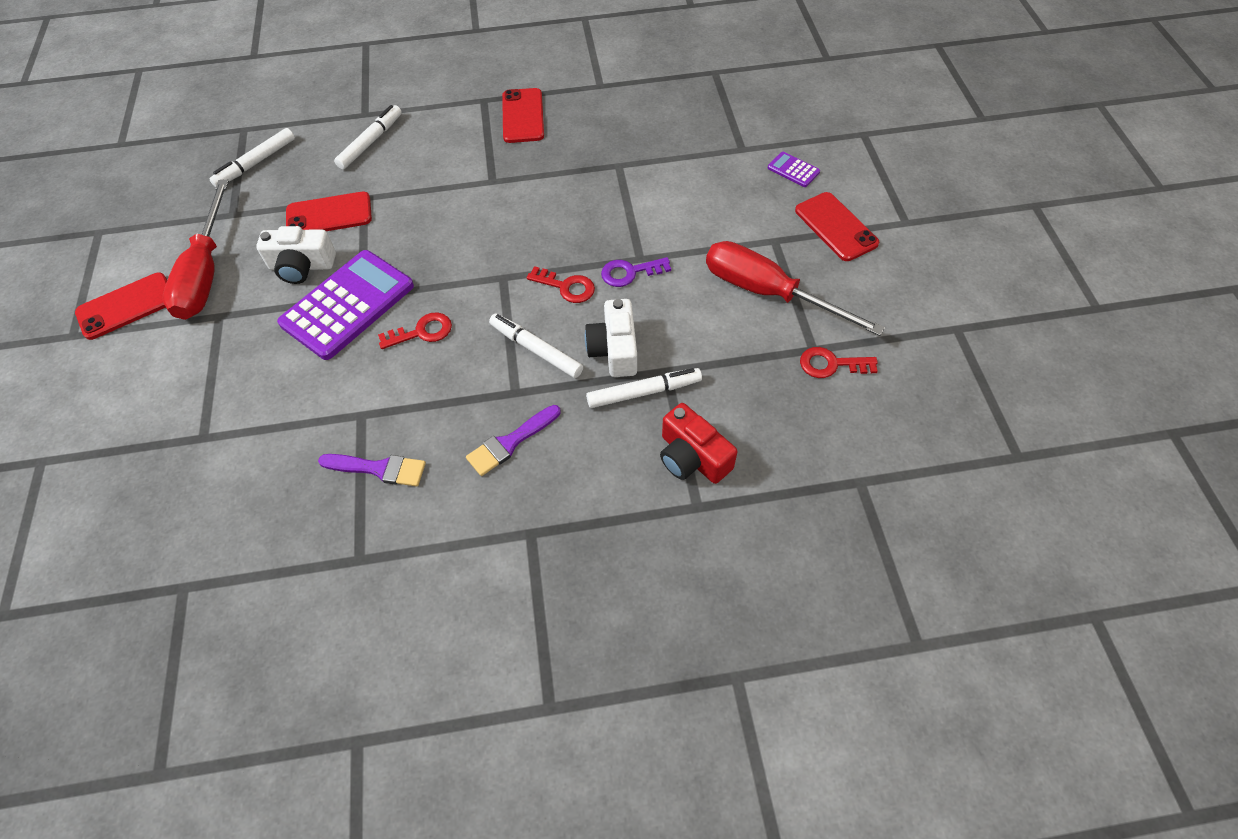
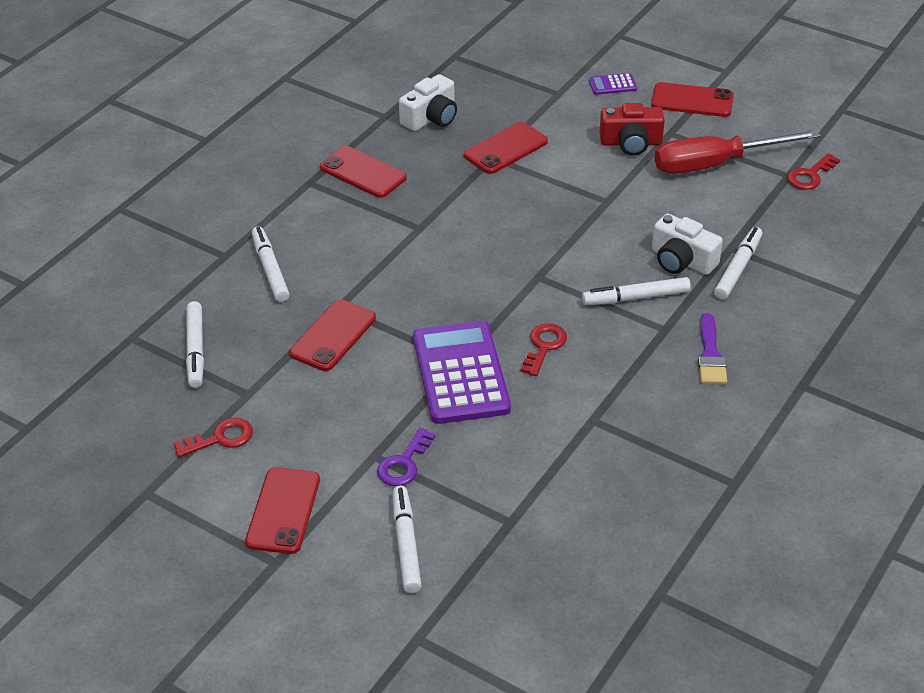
camera: 50 degrees left, 15 degrees down
red screwdriver [163,180,229,320] -> none
white camera [256,226,336,284] -> white camera moved to [399,74,457,131]
purple brush [318,454,426,487] -> none
red key [527,266,595,303] -> red key moved to [174,418,253,457]
purple key [601,257,671,287] -> purple key moved to [377,428,436,486]
red camera [660,403,737,484] -> red camera moved to [600,103,665,156]
none -> white marker [393,486,422,593]
none -> red phone [464,122,548,174]

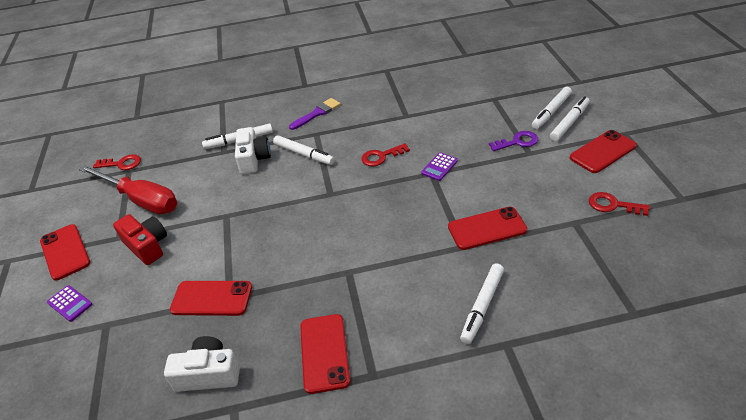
camera: 130 degrees left, 0 degrees up
white marker [186,301,204,388] -> white marker moved to [550,96,590,141]
purple calculator [413,321,511,424] -> purple calculator [421,152,458,181], size x0.42

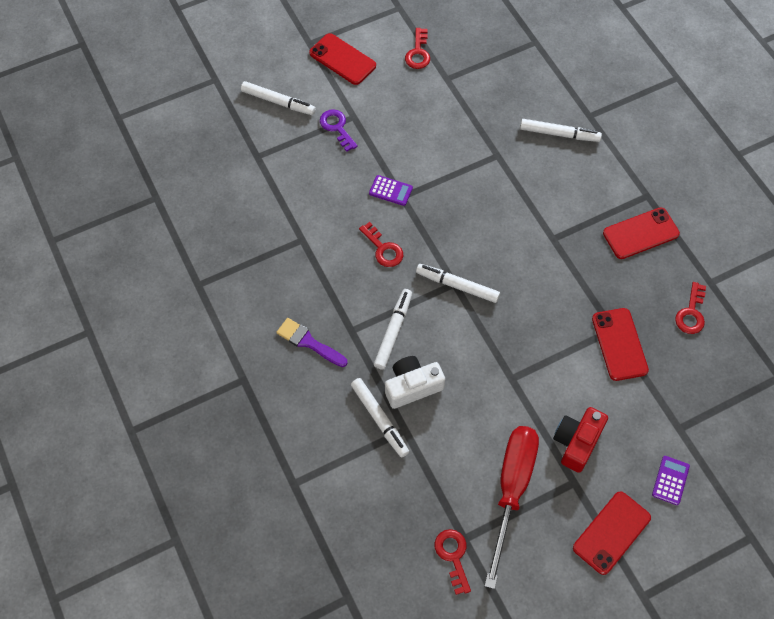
camera: 110 degrees left, 20 degrees up
white camera [164,336,240,392] -> red key [675,282,706,334]
red phone [448,207,527,250] -> none
white marker [550,96,590,141] -> white marker moved to [416,264,500,303]

